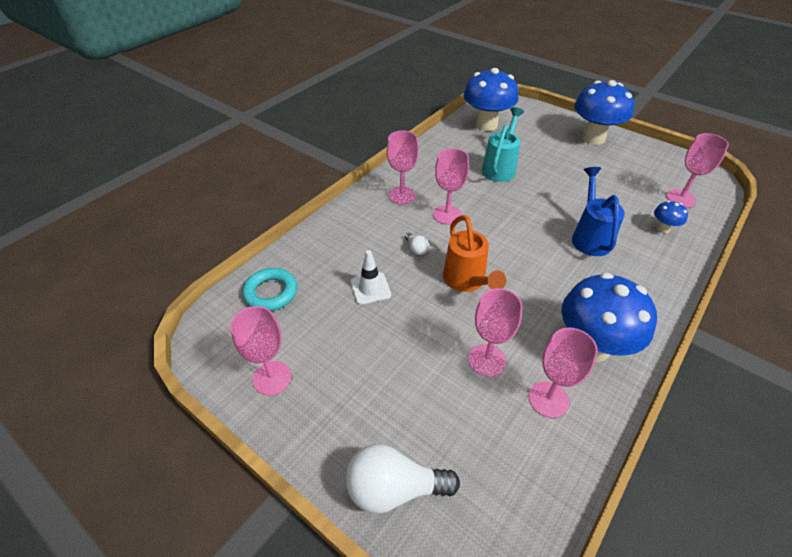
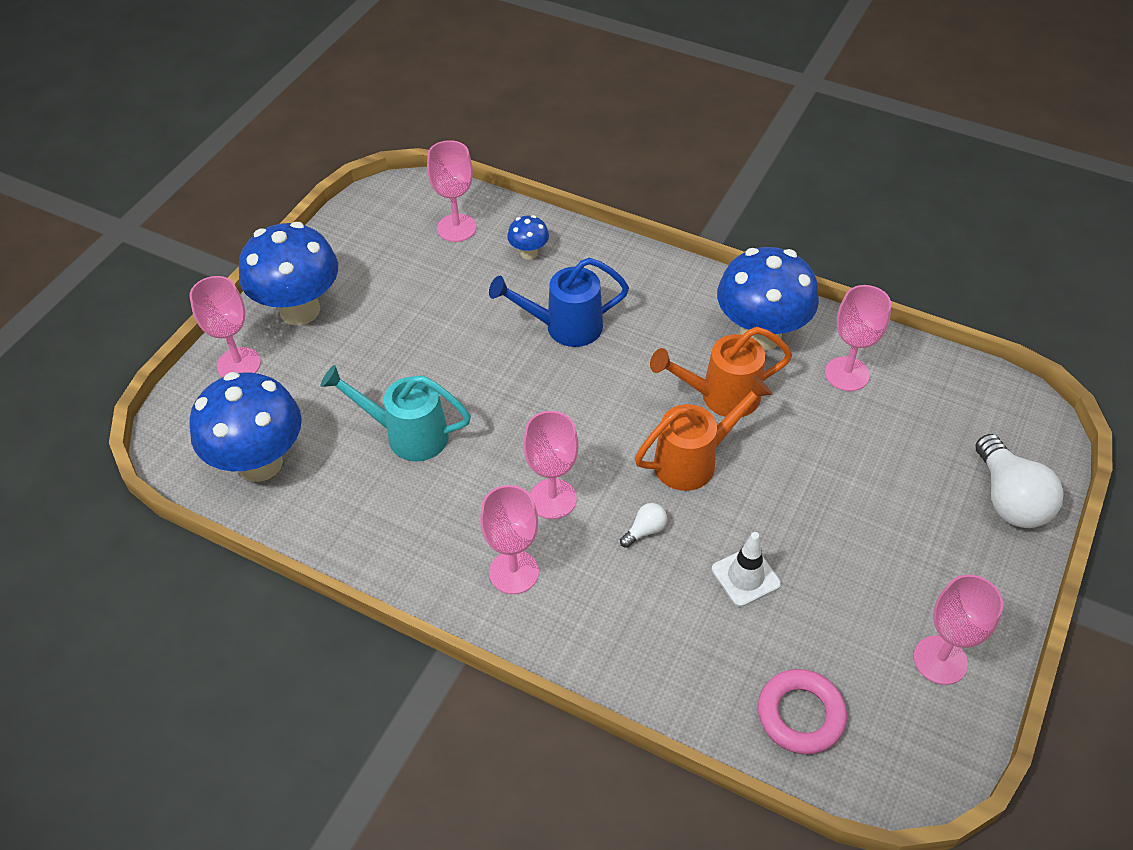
camera: 100 degrees left, 5 degrees up
turquoise ring [242,268,297,311] -> pink ring [758,669,847,754]
pink goblet [468,288,523,377] -> pink goblet moved to [189,276,261,378]
none -> orange watering can [650,327,792,417]

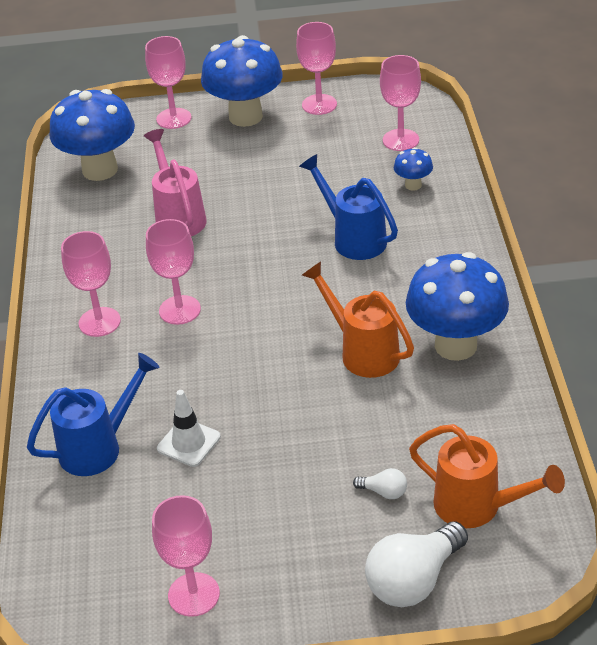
camera: 60 degrees right, 10 degrees down
turquoise watering can [320,365,471,461] -> pink watering can [144,129,207,236]
white light bulb [620,503,667,548] -> white light bulb moved to [353,468,407,499]
orange watering can [635,376,773,491] -> orange watering can moved to [409,424,565,528]
pink ring [758,669,847,754] -> none
pink goblet [825,285,891,391] -> pink goblet moved to [296,22,337,115]
none -> blue watering can [27,353,160,476]

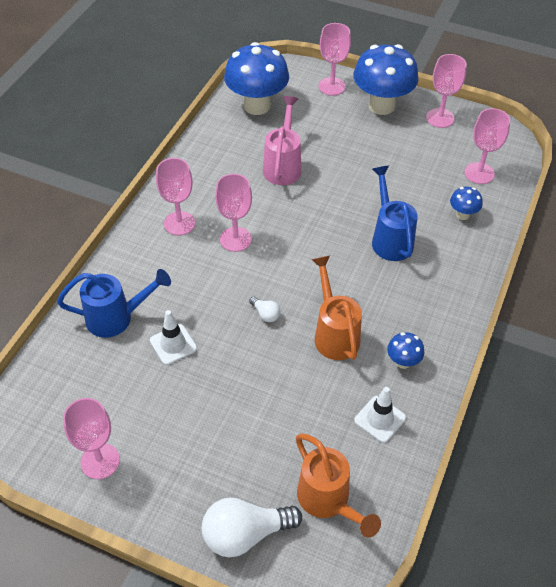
camera: 25 degrees right, 10 degrees up
white light bulb [353,468,407,499] -> white light bulb moved to [249,297,281,322]
blue mushroom [406,252,509,361] -> blue mushroom [387,332,424,369], size x0.45
none -> white traffic cone [354,387,406,443]

